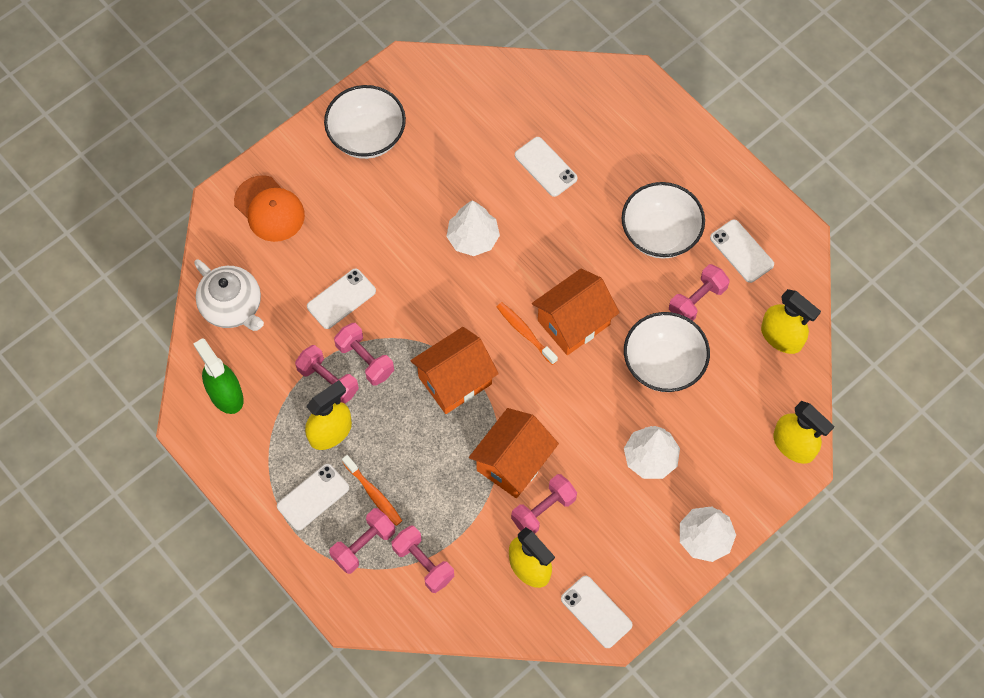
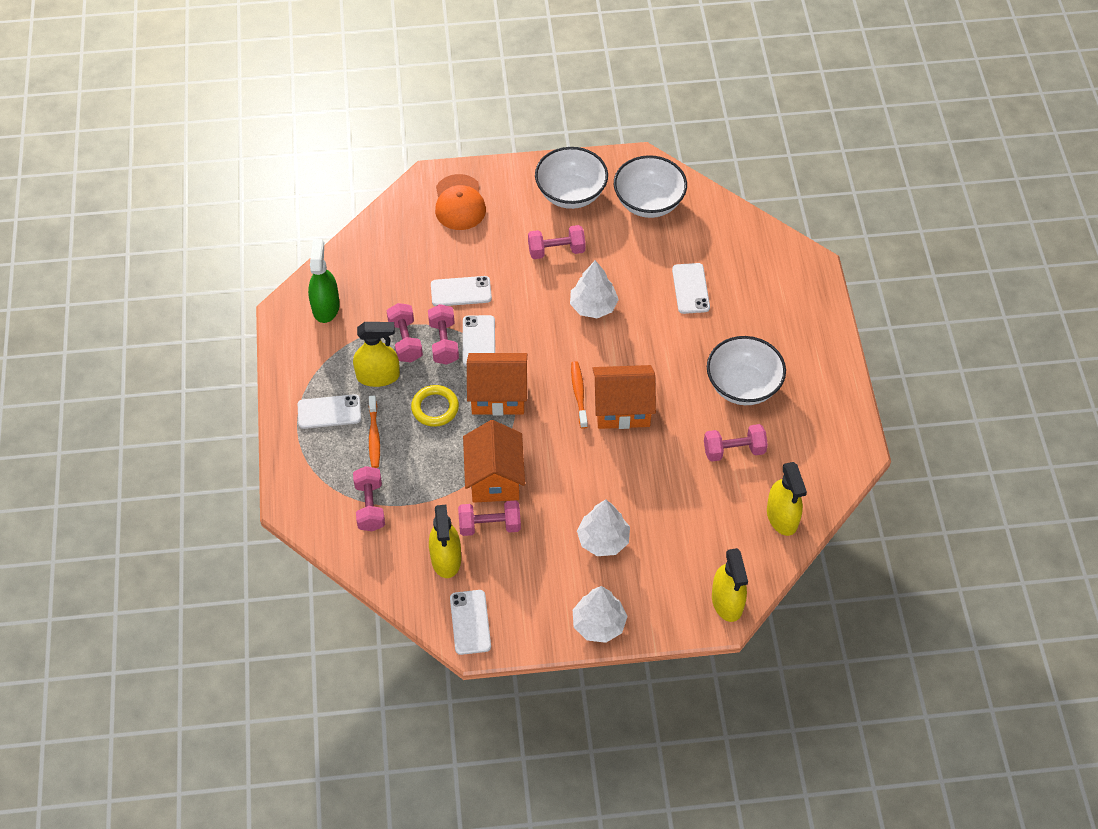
camera: 35 degrees right, 10 degrees down
white teapot [194,259,264,331] -> none
pink dumbbell [329,508,395,574] -> pink dumbbell moved to [528,225,586,259]
orange house [469,408,559,498] -> orange house turned 75 degrees counterclockwise [463,420,525,503]
white bowl [624,312,710,392] -> white bowl moved to [614,155,687,218]
white phone [710,220,774,283] -> white phone moved to [463,315,495,367]
none -> yellow ring [411,385,459,427]

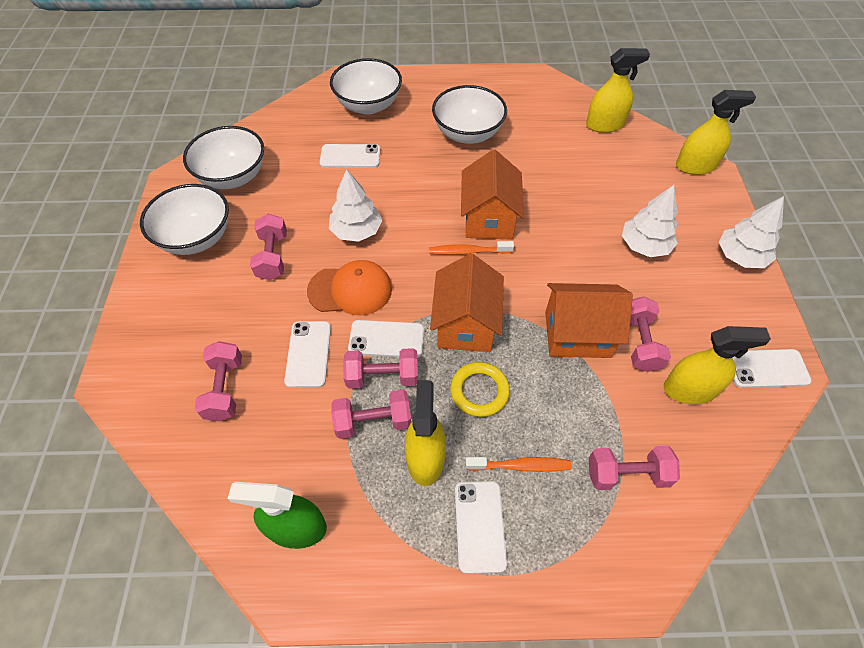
camera: 85 degrees left, 0 degrees up
orange cap [435,174,486,230] -> orange cap moved to [307,260,392,316]
pink dumbbell [704,424,768,462] -> pink dumbbell moved to [195,341,242,421]
none -> white bowl [330,58,402,115]

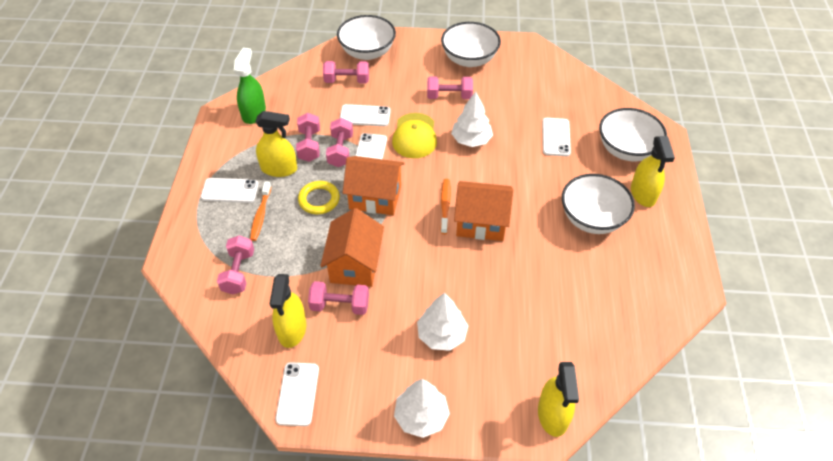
camera: 95 degrees right, 5 degrees down
white bowl [183,126,264,189] -> white bowl moved to [337,15,396,60]
orange cap [307,260,392,316] -> yellow cap [392,113,437,158]
yellow spray bottle [586,48,650,133] -> yellow spray bottle moved to [631,136,675,207]

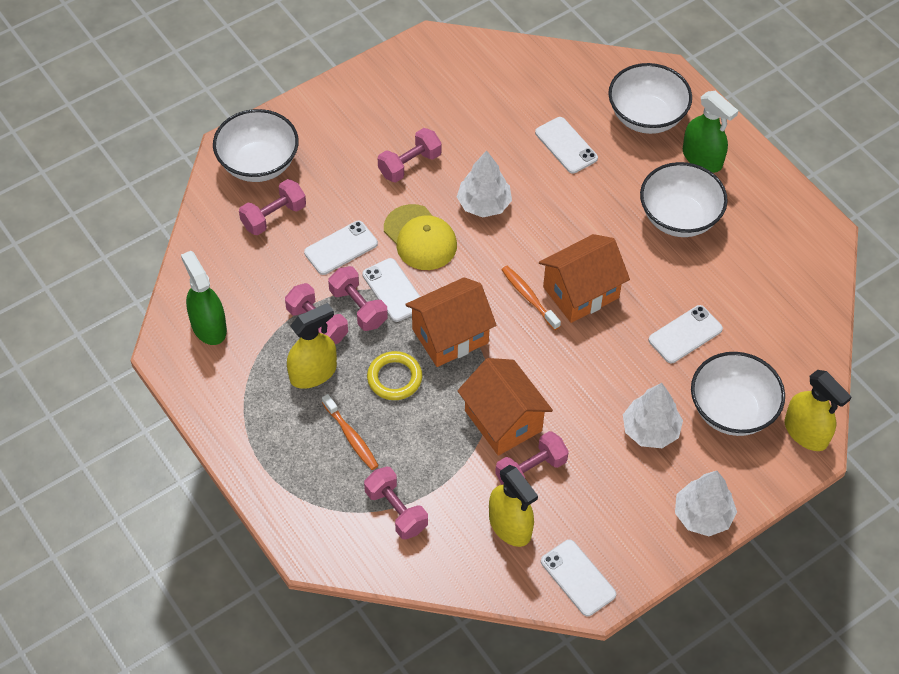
camera: 40 degrees left, 5 degrees up
white phone [201,178,259,203] -> white phone moved to [648,305,723,363]
white bowl [441,22,501,67] -> white bowl moved to [691,352,785,436]
yellow spray bottle [631,136,675,207] -> green spray bottle [683,91,738,173]

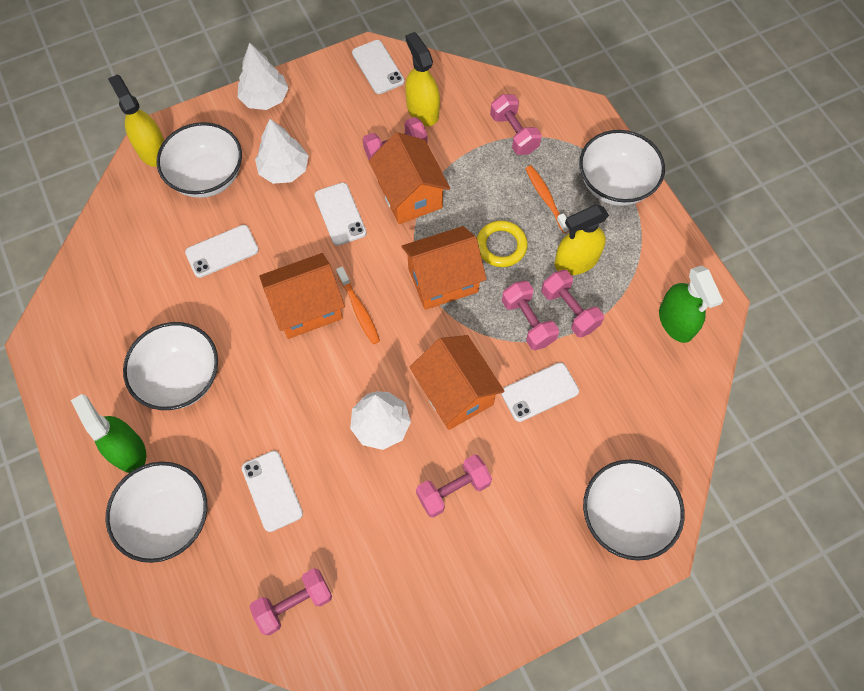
camera: 170 degrees left, 10 degrees up
pink dumbbell [239,179,306,235] -> pink dumbbell moved to [250,568,332,635]
white phone [362,258,420,322] -> white phone moved to [314,183,367,246]
yellow cap [384,204,457,270] -> orange house [410,335,505,430]
none -> white bowl [579,130,665,206]

